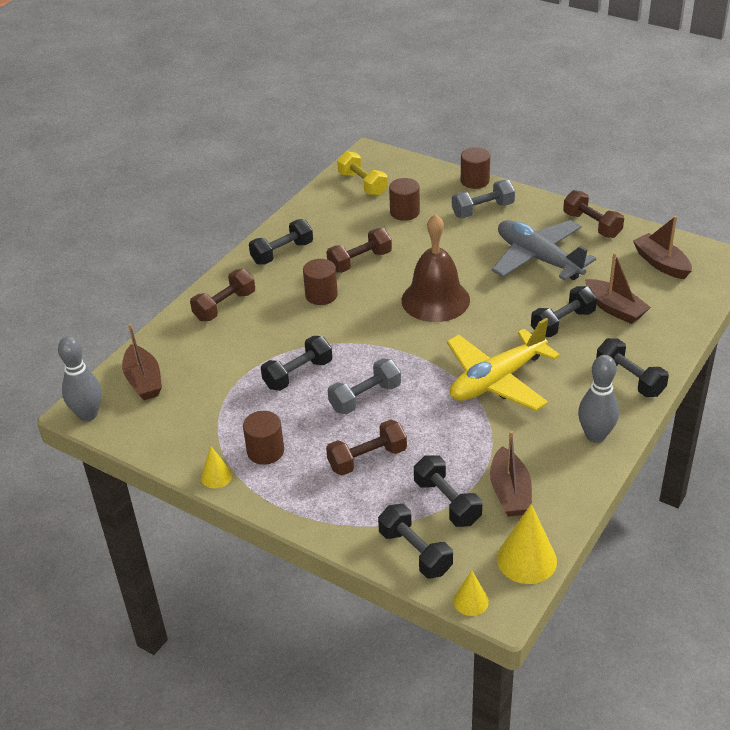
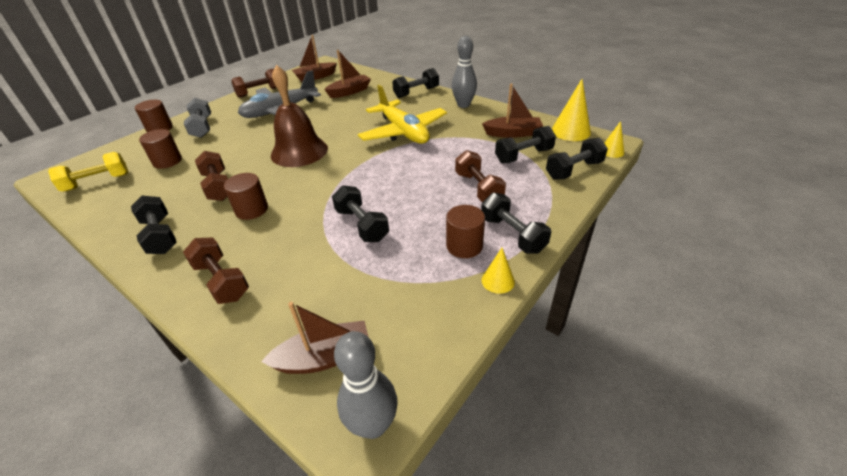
camera: 85 degrees left, 0 degrees up
grey dumbbell [328,358,401,414] -> none
black dumbbell [531,286,597,337] -> black dumbbell moved to [481,193,551,254]

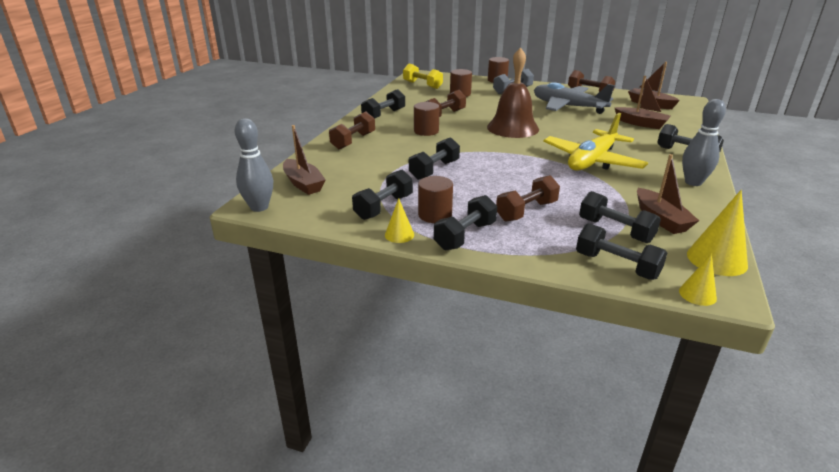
camera: 70 degrees right, 10 degrees down
none -> black dumbbell [352,170,413,220]

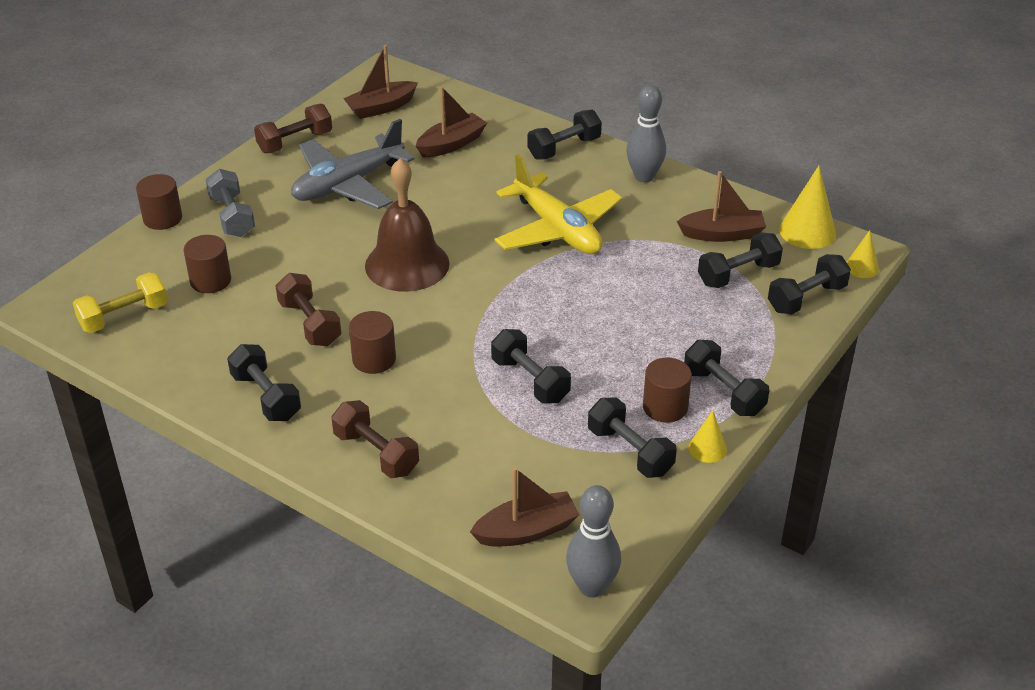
camera: 75 degrees left, 10 degrees up
brown dumbbell [496,175,560,221] -> none

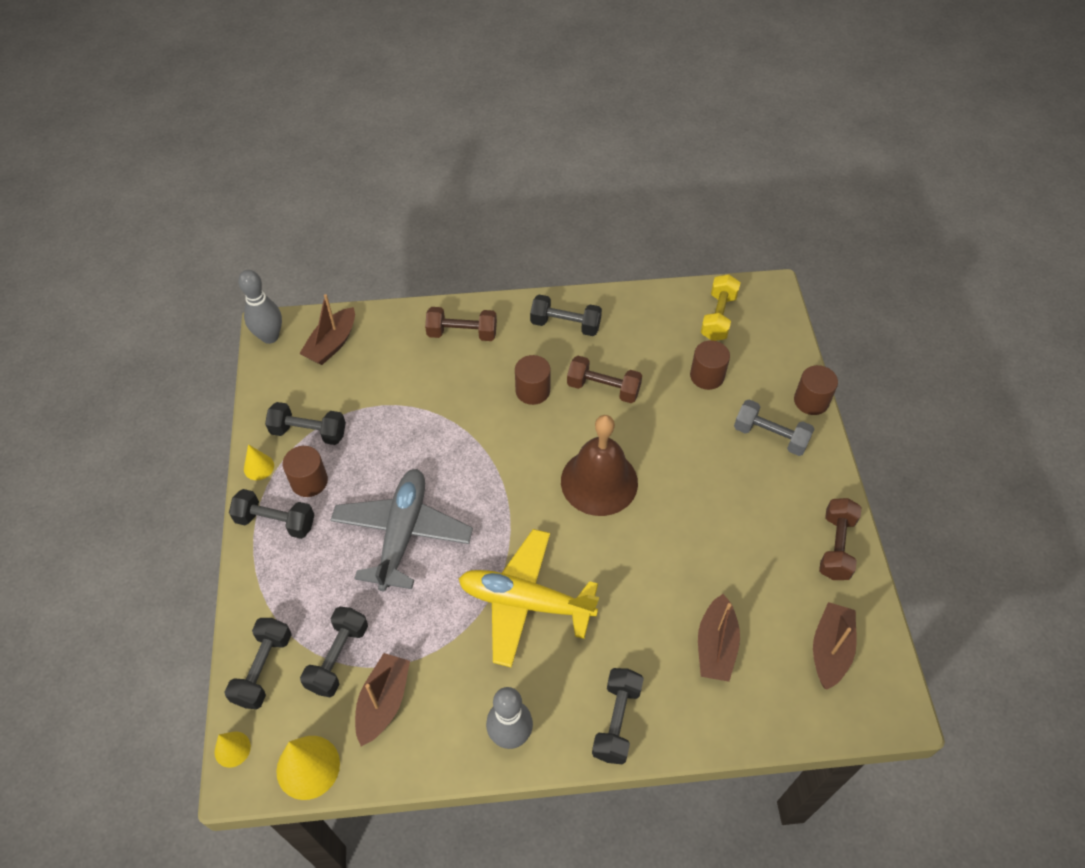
camera: 140 degrees right, 15 degrees up
grey plane [291,119,414,209] -> grey plane moved to [330,469,473,592]
black dumbbell [491,329,571,404] -> none
brown boat [677,171,766,242] -> brown boat turned 150 degrees clockwise [355,653,410,746]

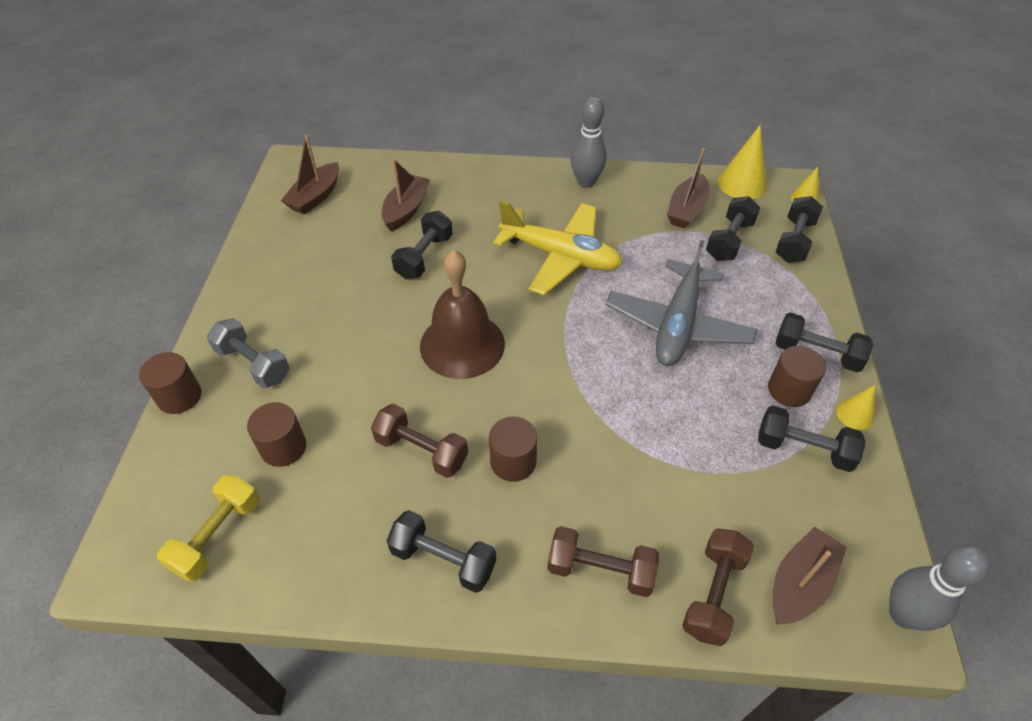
camera: 170 degrees left, 5 degrees down
black dumbbell [592,668,644,765] -> black dumbbell moved to [391,211,453,279]
brown dumbbell [819,498,862,580] -> brown dumbbell moved to [682,528,754,646]

